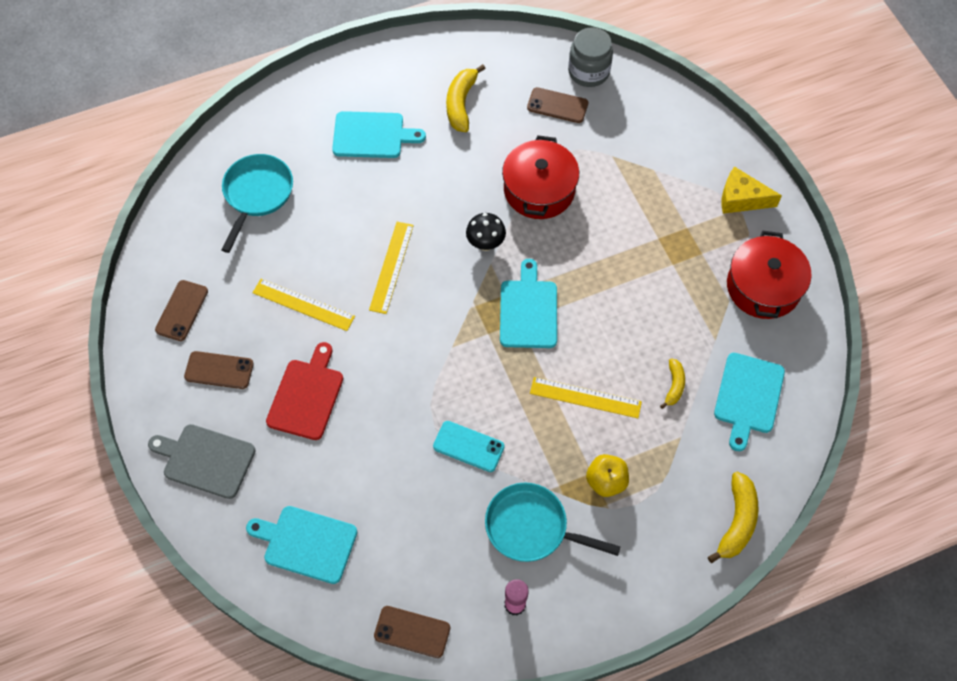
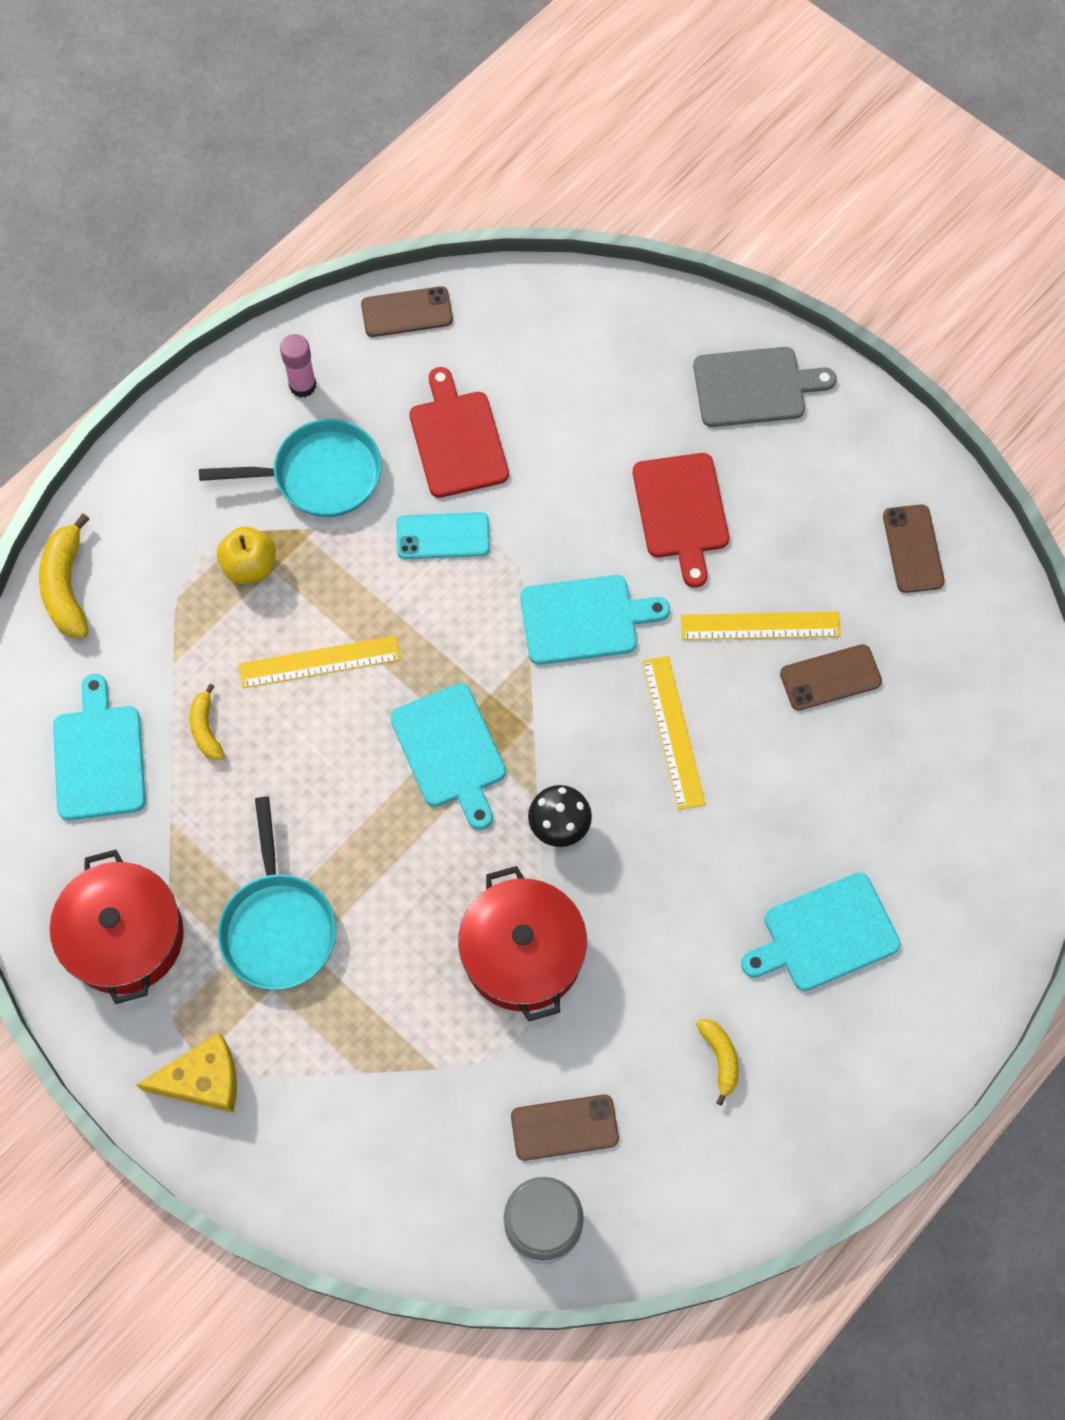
camera: 155 degrees right, 5 degrees up
brown phone [184,351,254,389] -> brown phone moved to [780,644,882,710]
turquoise pan [222,154,293,253] -> turquoise pan moved to [218,797,336,990]
turquoise cutting board [246,506,357,584] -> turquoise cutting board moved to [520,575,670,665]
yellow banana [446,64,486,132] -> yellow banana [696,1019,739,1106], size x0.59
none -> red cutting board [409,367,509,498]

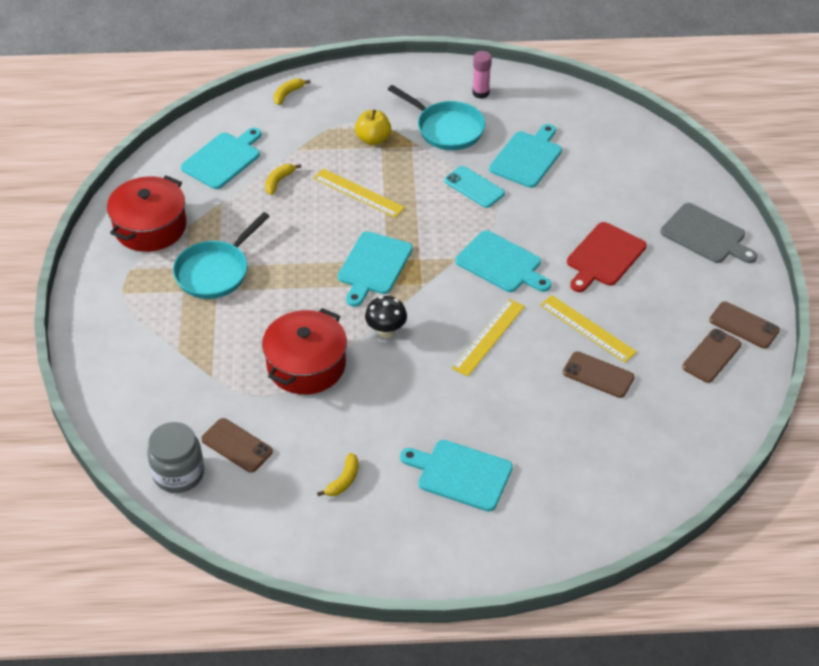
camera: 45 degrees right, 20 degrees down
yellow banana [39,514,89,638] -> yellow banana [274,78,311,105], size x0.59
yellow cheese [136,1033,237,1112] -> none
brown phone [361,286,453,337] -> brown phone moved to [710,301,780,349]
red cutting board [409,367,509,498] -> turquoise cutting board [489,124,562,188]

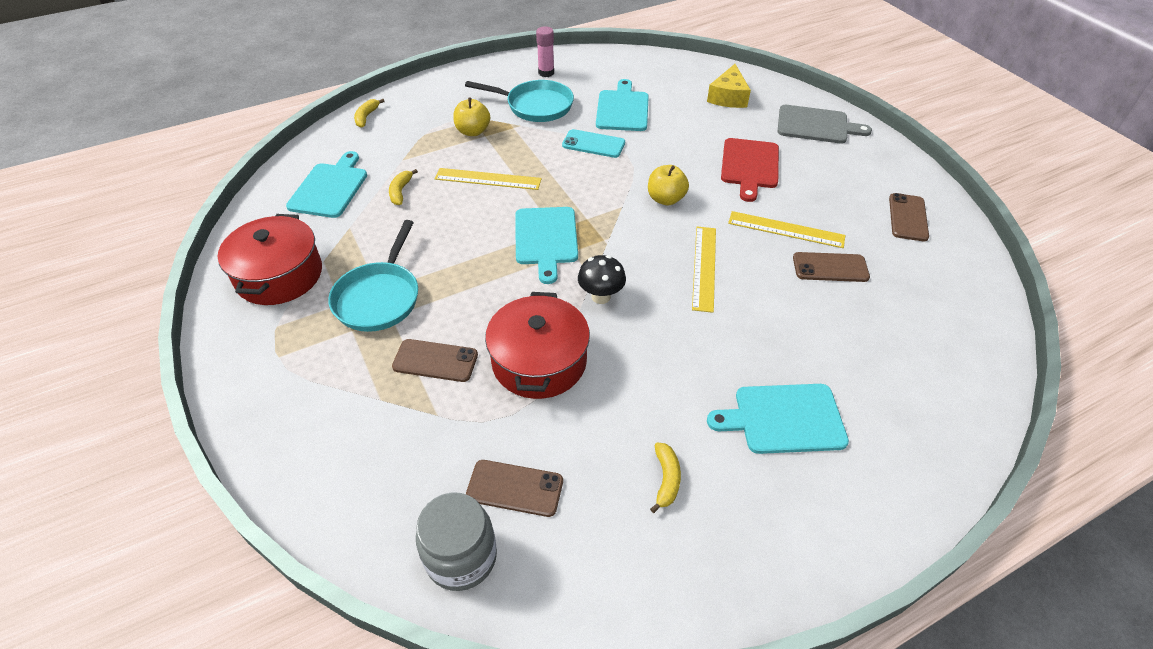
camera: 25 degrees left, 0 degrees up
turquoise cutting board [455,230,551,292] -> yellow apple [648,165,689,205]
brown phone [710,301,780,349] -> brown phone moved to [392,339,478,382]
none -> yellow cheese [707,64,751,108]

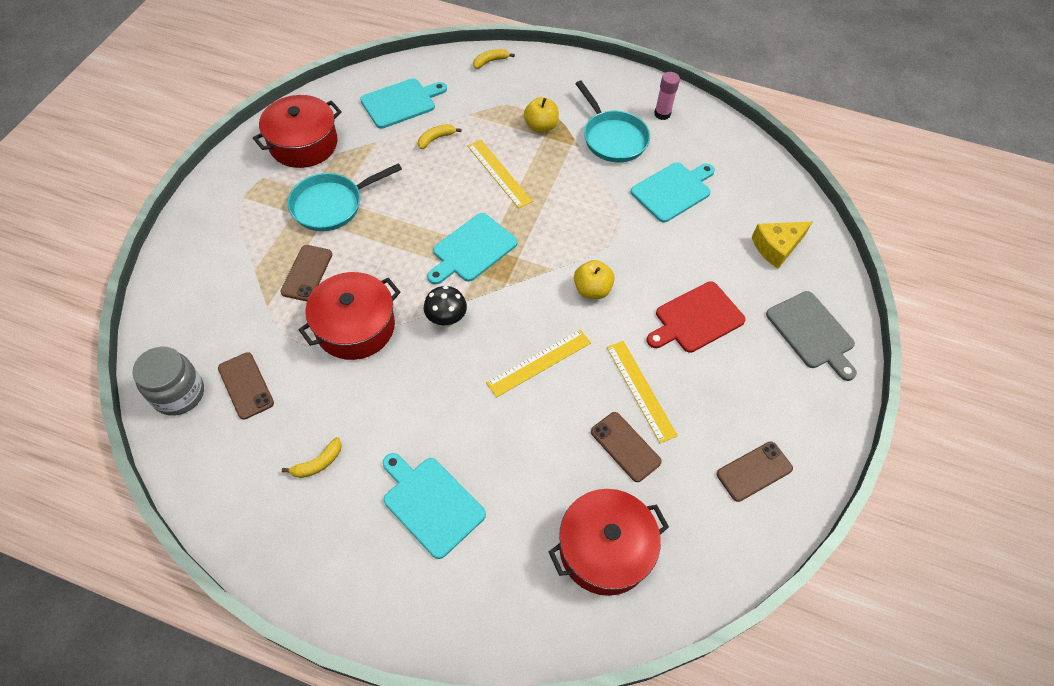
camera: 45 degrees right, 10 degrees up
brown phone [392,339,478,382] -> brown phone turned 45 degrees clockwise [280,245,332,301]
turquoise phone [562,129,625,158] -> none
none -> red pot [549,489,669,596]

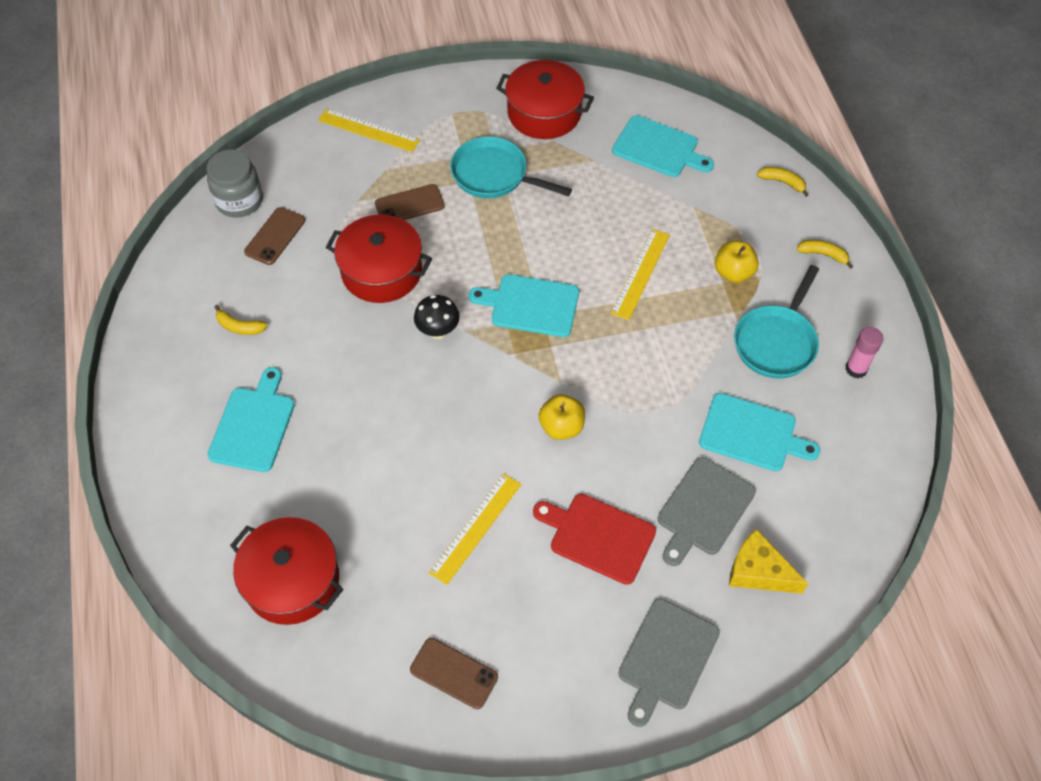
camera: 60 degrees right, 0 degrees up
yellow banana [418,124,462,149] -> yellow banana moved to [797,240,853,269]
yellow ruler [486,329,591,397] -> yellow ruler moved to [318,108,420,152]
brown phone [591,412,662,482] -> none
none -> grey cutting board [658,457,756,566]

